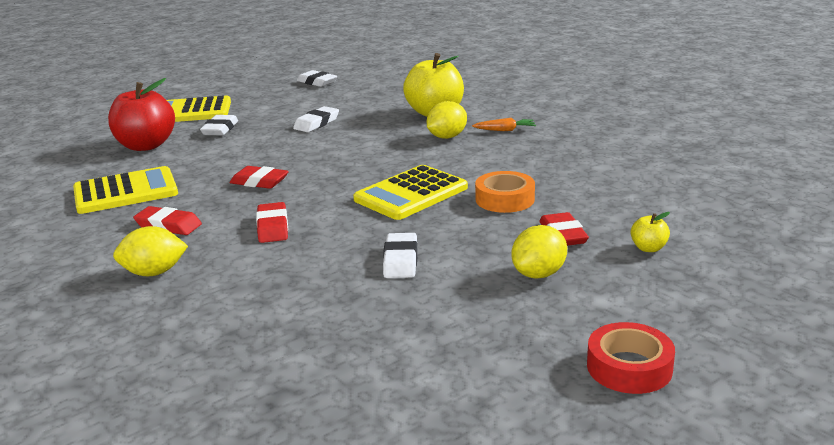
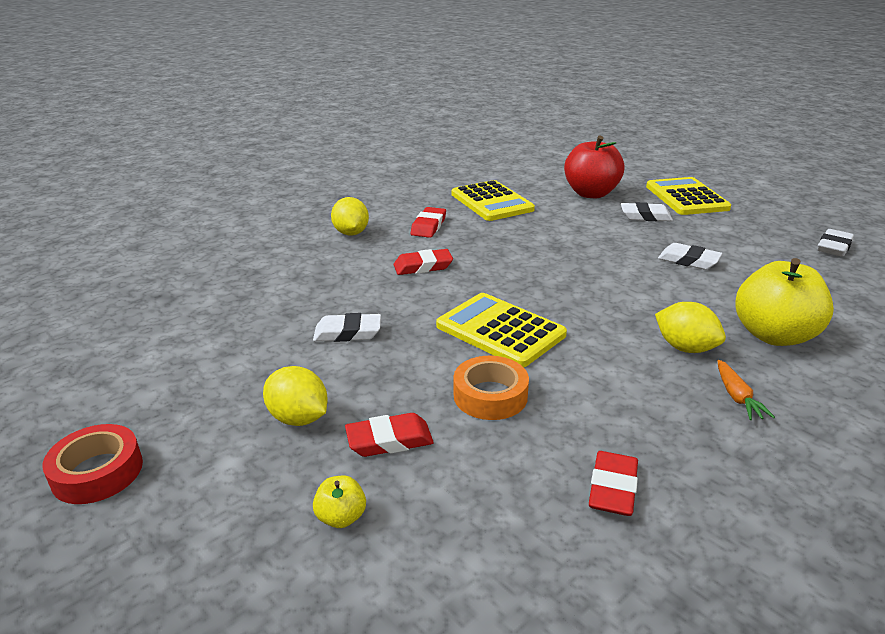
camera: 85 degrees right, 5 degrees up
red eraser [229,166,289,189] -> red eraser moved to [589,451,638,516]

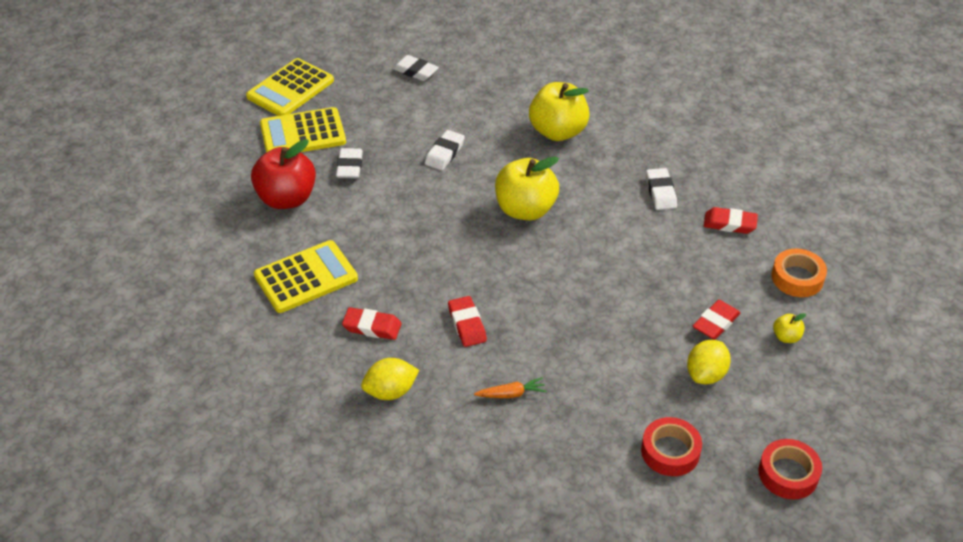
camera: 95 degrees left, 15 degrees up
white eraser [313,313,381,342] -> white eraser moved to [646,168,677,210]
red eraser [345,413,434,457] -> red eraser turned 60 degrees clockwise [693,300,741,340]
yellow calculator [436,293,567,367] -> yellow calculator moved to [246,58,334,116]
orange tape [454,356,529,420] -> orange tape moved to [771,248,827,297]
yellow lemon [655,302,726,353] -> none
orange carrot [717,360,775,420] -> orange carrot moved to [474,377,547,398]
none -> yellow apple [495,156,559,220]
none -> red tape [641,417,702,476]

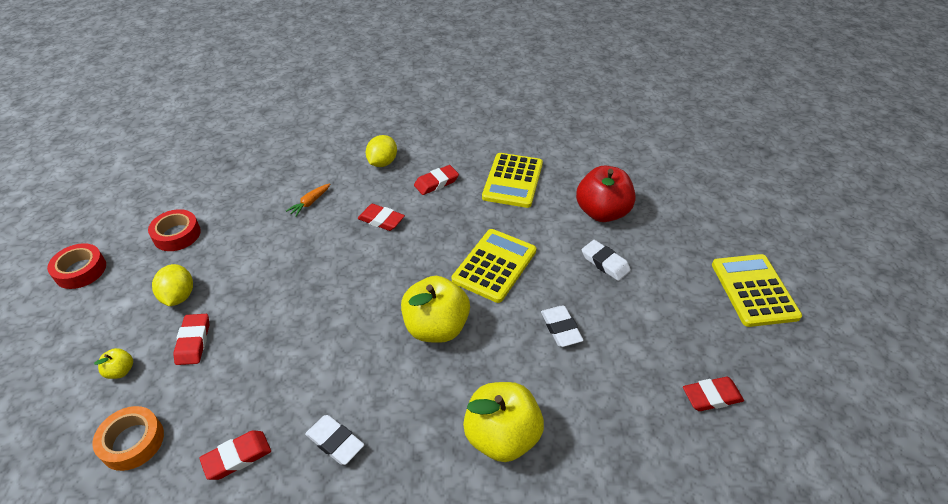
camera: 135 degrees right, 0 degrees up
yellow calculator [260,107,346,153] -> yellow calculator moved to [452,229,536,303]
white eraser [392,55,439,81] -> red eraser [683,377,744,411]

